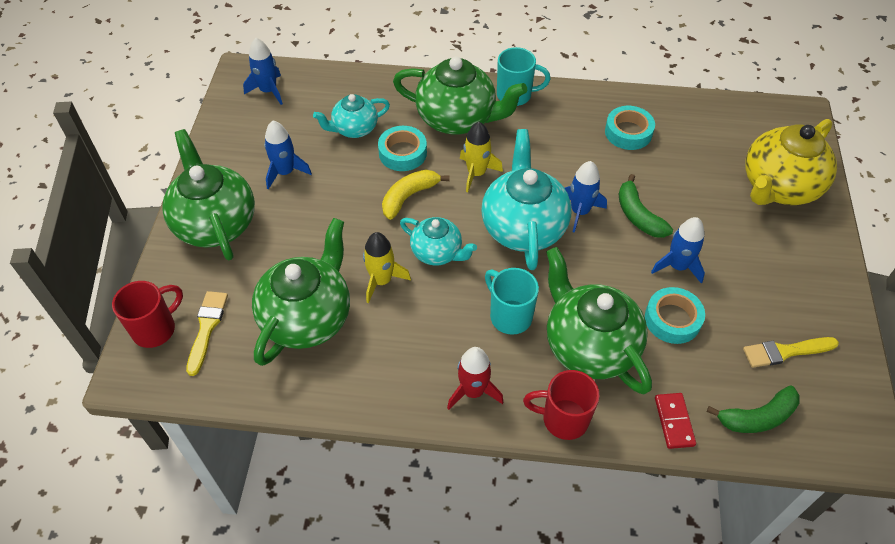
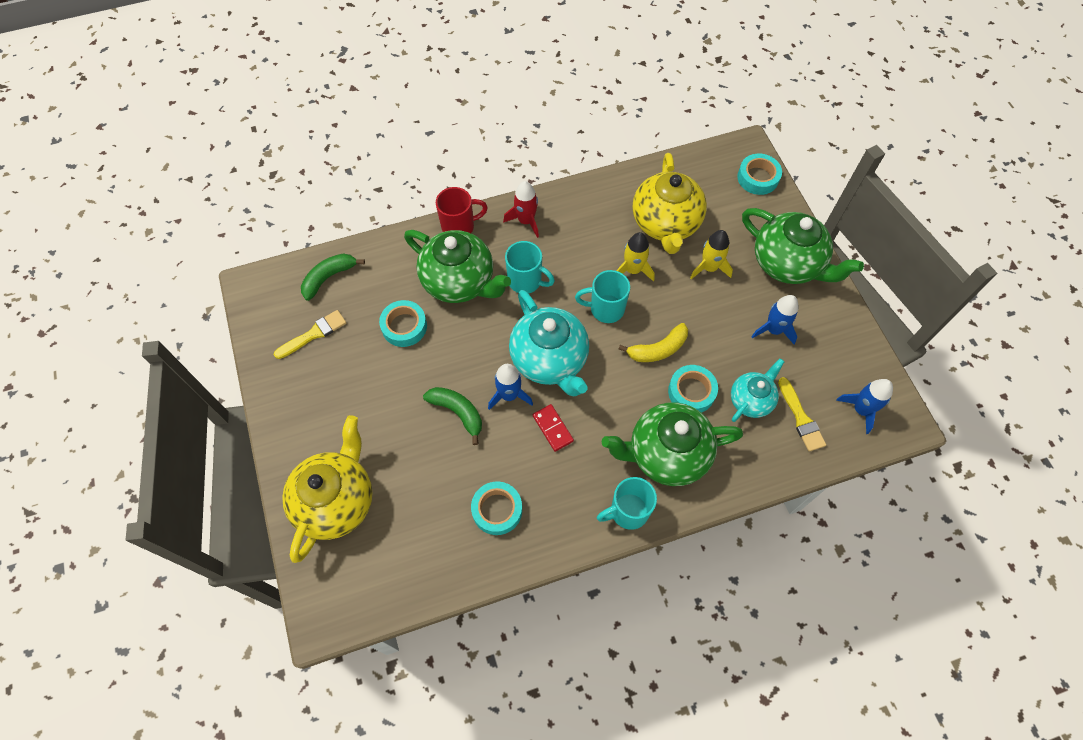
camera: 155 degrees right, 10 degrees up
red mug [112,281,183,348] -> turquoise tape [737,154,782,195]
yellow brush [186,291,228,376] -> yellow brush moved to [778,377,826,452]
green teapot [252,218,350,366] -> yellow teapot [633,153,707,254]
yellow banana [382,169,449,220] -> yellow banana turned 45 degrees clockwise [618,323,688,362]
turquoise teapot [400,217,477,266] -> turquoise mug [575,270,630,323]
yellow rocket [460,122,503,192] -> yellow rocket moved to [690,230,733,279]
blue rocket [651,217,705,283] -> none
red domino [655,393,696,449] -> red domino moved to [533,404,574,452]

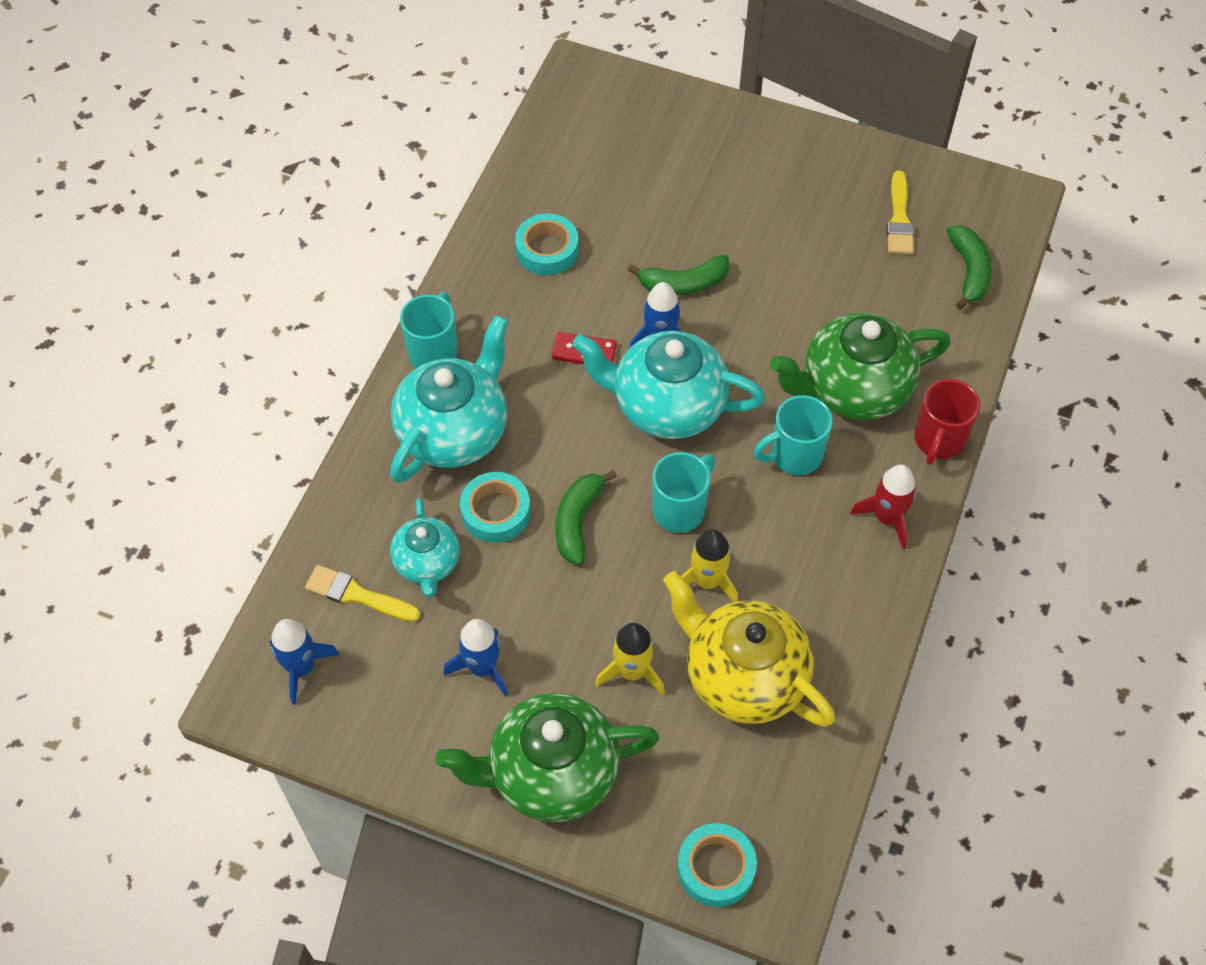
camera: 130 degrees right, 5 degrees down
yellow teapot [282,415,373,563] -> none
turquoise tape [379,300,427,347] -> none
green teapot [602,402,743,486] -> turquoise teapot [390,315,508,483]
yellow banana [618,323,688,362] -> green banana [556,470,617,565]

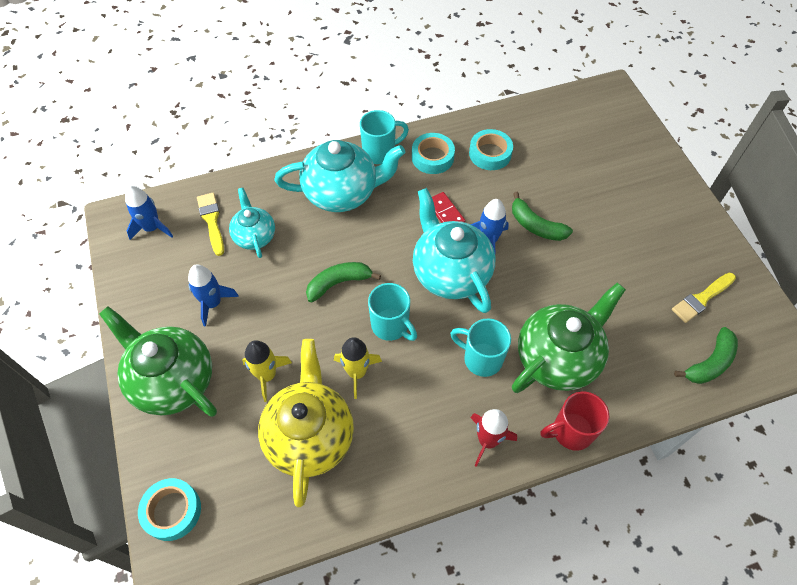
camera: 50 degrees right, 0 degrees up
turquoise teapot [390,498,460,597] -> turquoise teapot turned 120 degrees clockwise [229,188,275,258]
turquoise tape [460,472,530,543] -> turquoise tape moved to [412,133,455,174]
turquoise mug [652,452,715,533] -> turquoise mug turned 45 degrees clockwise [368,283,417,341]
green teapot [770,313,951,420] -> green teapot turned 105 degrees clockwise [512,283,626,393]

